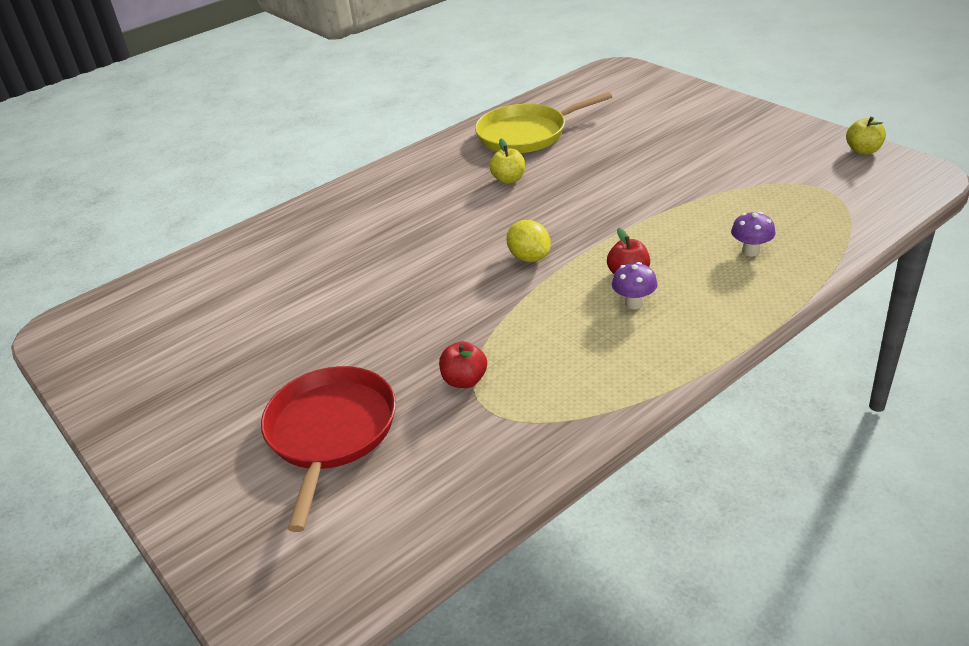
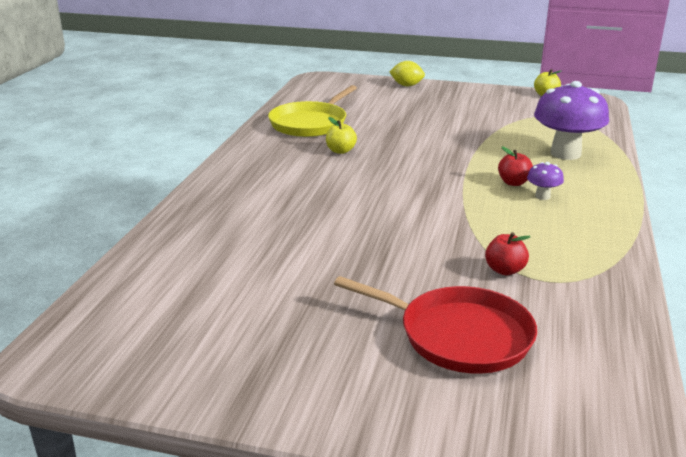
camera: 40 degrees left, 10 degrees down
red pan [261,366,396,532] -> red pan turned 150 degrees clockwise [334,276,537,374]
yellow lemon [506,220,551,262] -> yellow lemon moved to [390,61,425,86]
purple mushroom [731,212,776,256] -> purple mushroom [534,81,609,160], size x2.25

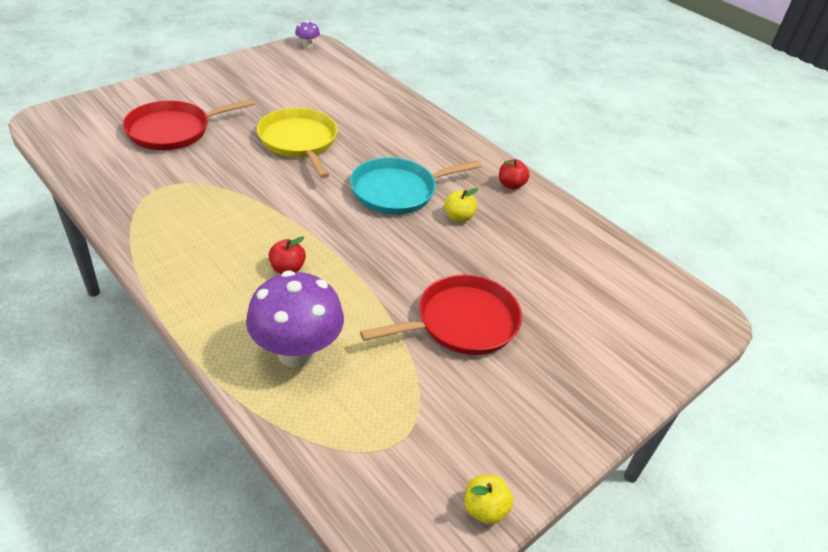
camera: 120 degrees right, 15 degrees up
yellow pan [268,85,357,137] -> yellow pan moved to [257,108,338,178]
yellow lemon [390,61,425,86] -> none
red apple [485,232,530,275] -> red apple moved to [499,159,530,190]
purple mushroom [527,162,564,200] -> purple mushroom moved to [295,21,320,48]
none -> turquoise pan [350,157,482,215]
none -> red pan [360,274,522,355]

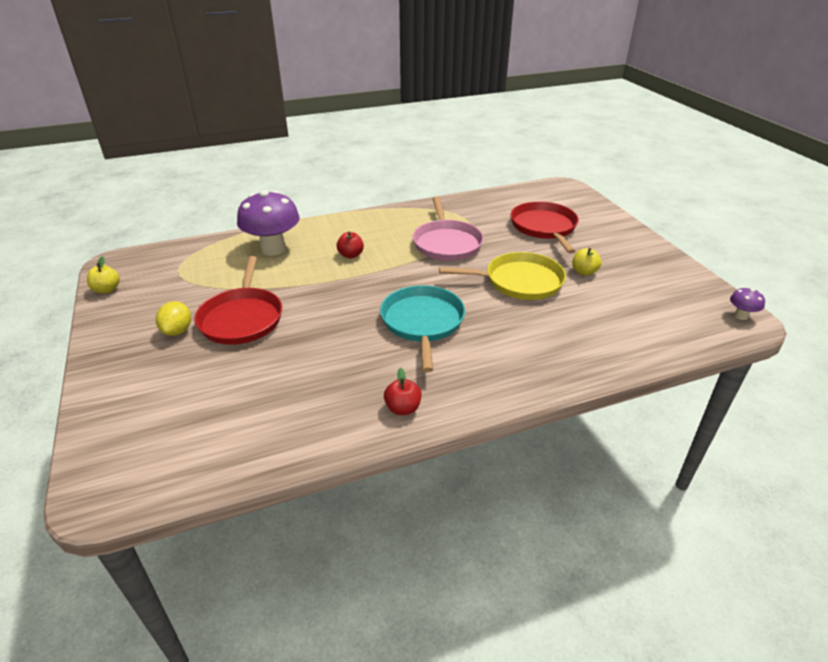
camera: 115 degrees right, 5 degrees down
yellow apple [444,188,479,222] -> yellow apple moved to [572,248,602,276]
none -> yellow lemon [156,301,191,336]
none -> pink pan [413,197,484,261]

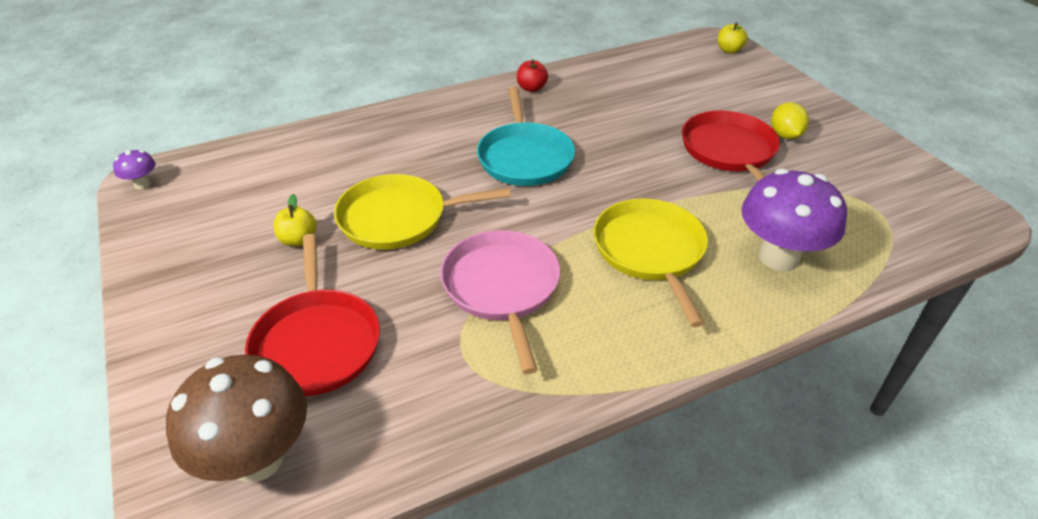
camera: 175 degrees right, 5 degrees up
yellow apple [87,256,120,293] -> yellow apple moved to [718,23,748,54]
red apple [337,231,364,258] -> yellow pan [594,199,708,327]
none -> brown mushroom [166,355,307,483]

